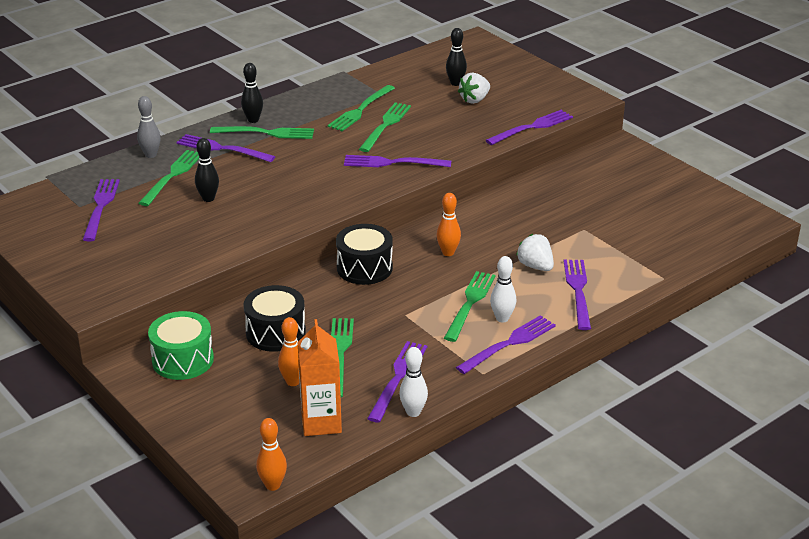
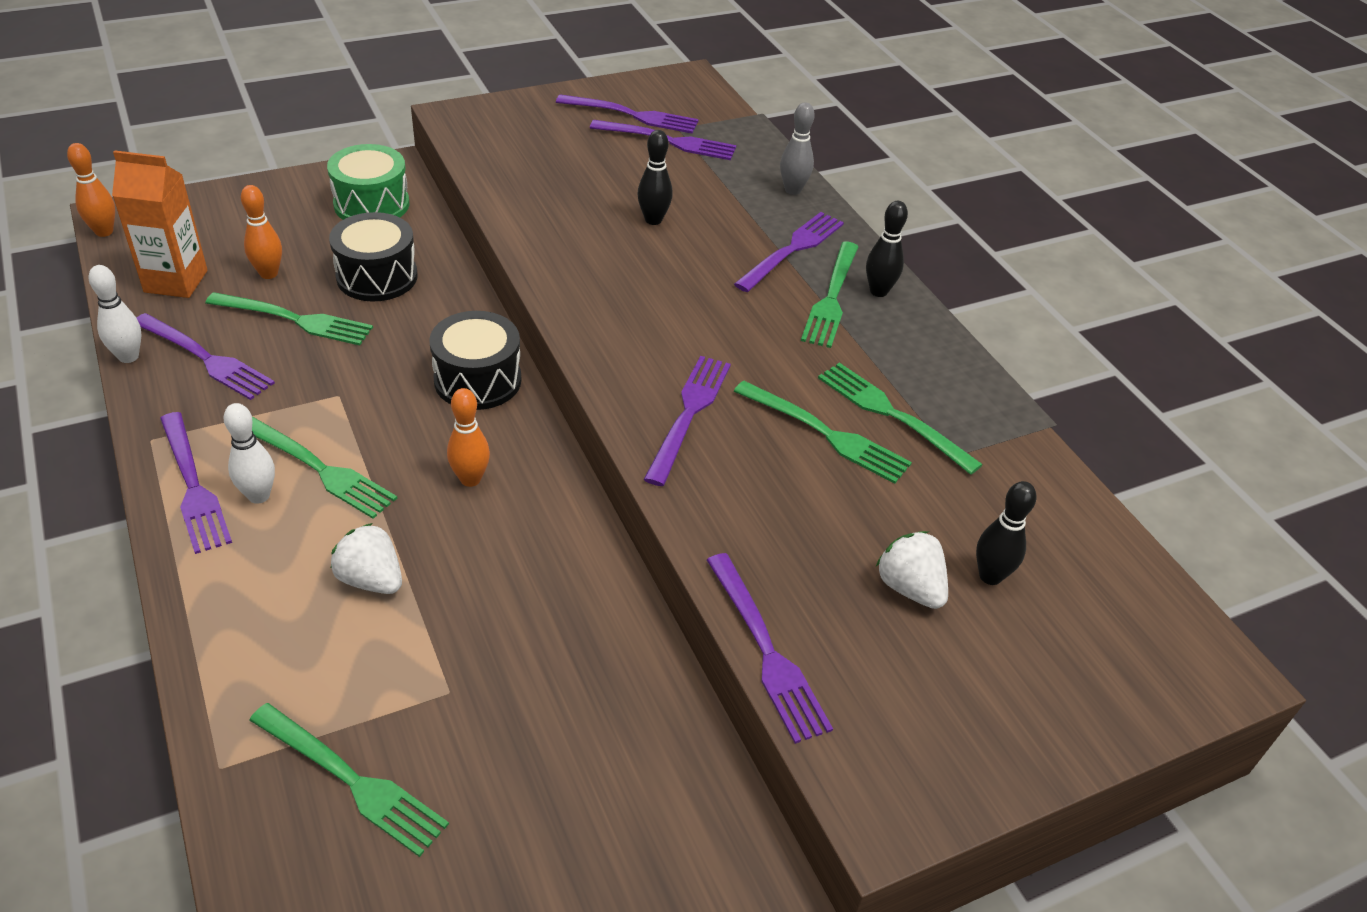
camera: 100 degrees right, 10 degrees up
green fork [139,150,199,206] -> green fork moved to [249,703,449,857]
white strawberry [516,234,554,271] -> white strawberry turned 120 degrees counterclockwise [330,523,402,594]
purple fork [564,260,591,330] -> purple fork moved to [556,94,699,133]

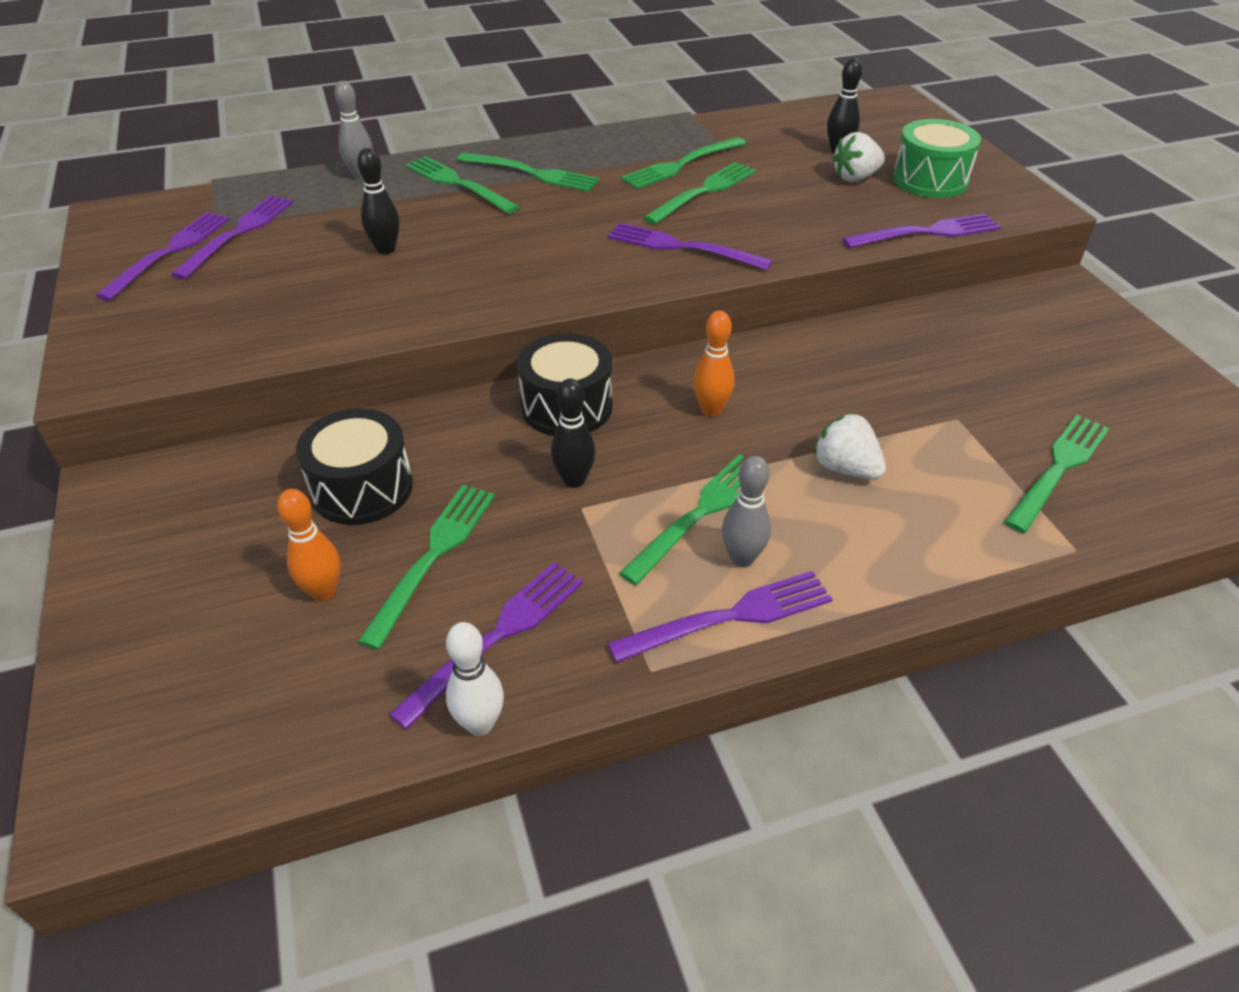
camera: 80 degrees left, 0 degrees up
orange bowling pin [67,143,115,237] -> none
orange carton [112,150,207,298] -> none
white bowling pin [224,403,275,504] -> grey bowling pin [722,456,771,568]
green drum [327,144,410,220] -> green drum moved to [893,119,981,198]
white strawberry [330,523,402,594] -> white strawberry turned 90 degrees clockwise [813,413,886,480]
purple fork [734,212,844,292] -> green fork [405,156,519,214]
black bowling pin [866,201,908,297] -> black bowling pin moved to [551,379,596,488]

